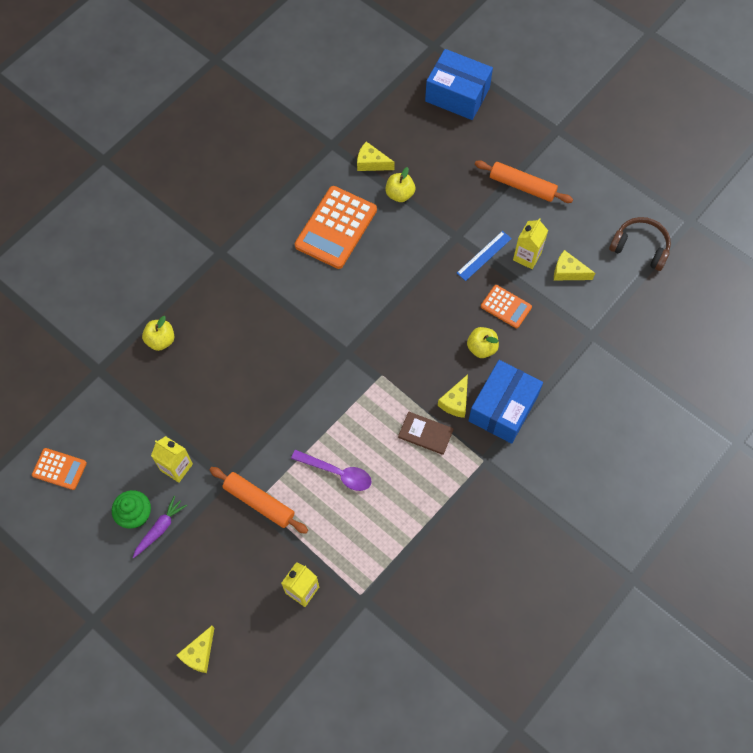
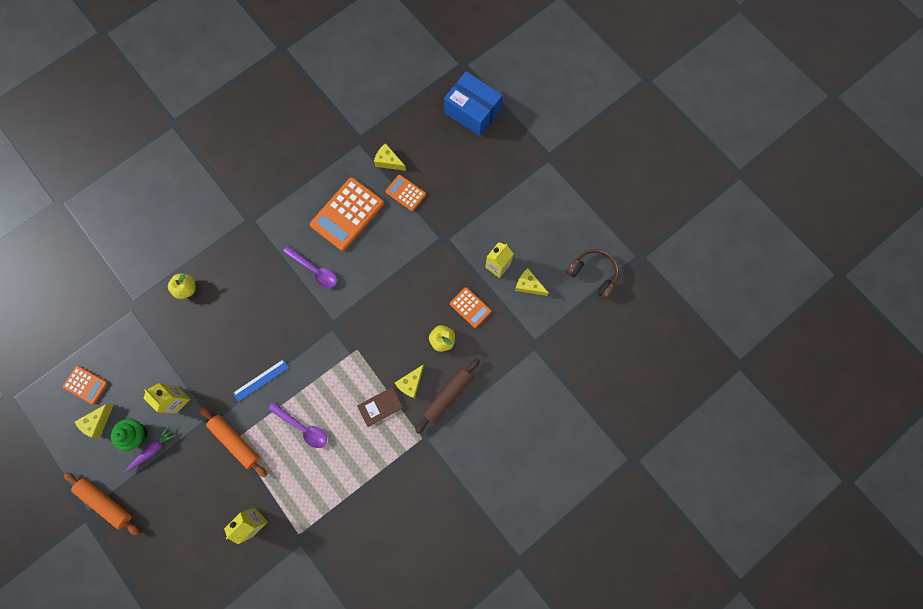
camera: 10 degrees right, 10 degrees up
yellow cheese [176,626,214,673] -> yellow cheese moved to [75,404,114,438]
yellow apple [385,167,415,202] -> orange calculator [385,175,426,211]
brown book [398,411,454,455] -> brown book turned 60 degrees counterclockwise [357,387,403,427]
blue ruler [457,231,512,281] -> blue ruler moved to [233,359,289,402]
blue box [468,360,543,444] -> brown rolling pin [415,359,480,433]
orange rolling pin [475,160,573,203] -> orange rolling pin moved to [64,472,140,535]
none -> purple spoon [283,246,337,288]

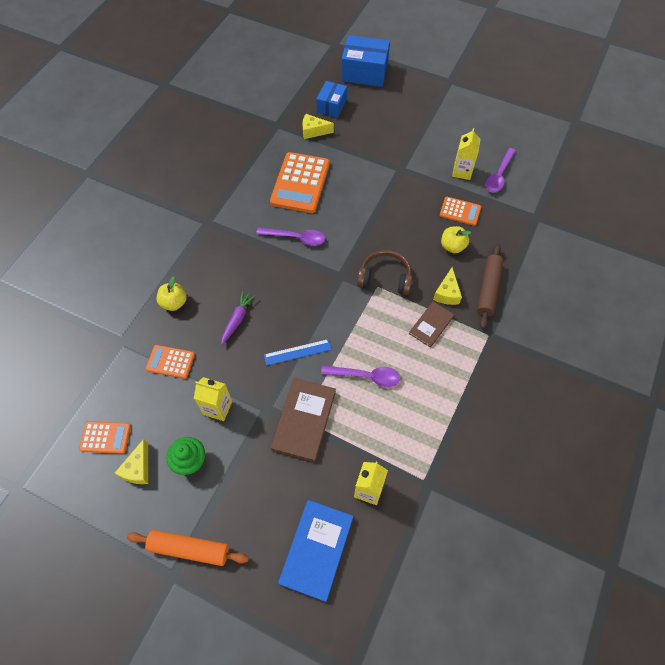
camera: 25 degrees left, 15 degrees down
purple carrot [125,425,177,472] -> purple carrot moved to [221,291,255,345]
orange rolling pin [200,407,267,477] -> brown book [271,378,336,462]
blue ruler [233,359,289,402] -> blue ruler turned 45 degrees clockwise [264,339,332,366]
orange calculator [385,175,426,211] -> orange calculator moved to [145,345,195,379]
yellow cheese [515,268,549,296] -> purple spoon [485,148,516,192]
brown headphones [566,249,619,299] -> brown headphones moved to [357,250,412,295]
none -> blue book [278,500,354,602]
none -> blue box [316,81,347,118]

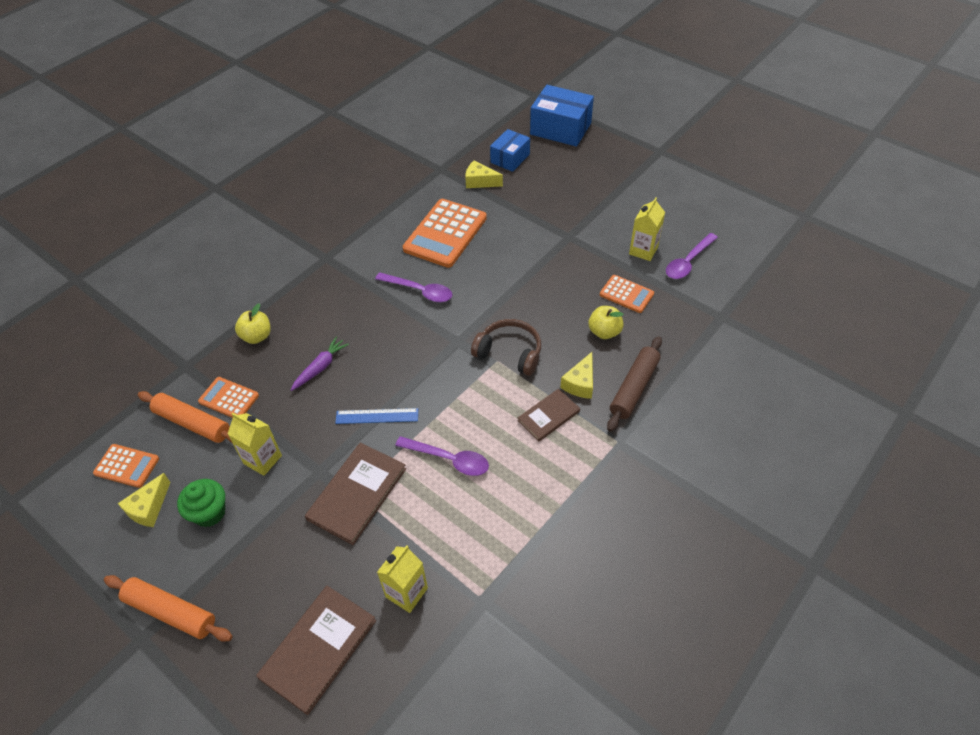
camera: 15 degrees right, 10 degrees down
blue book [278,500,354,602] -> brown book [256,586,376,715]
none -> orange rolling pin [138,391,233,444]

